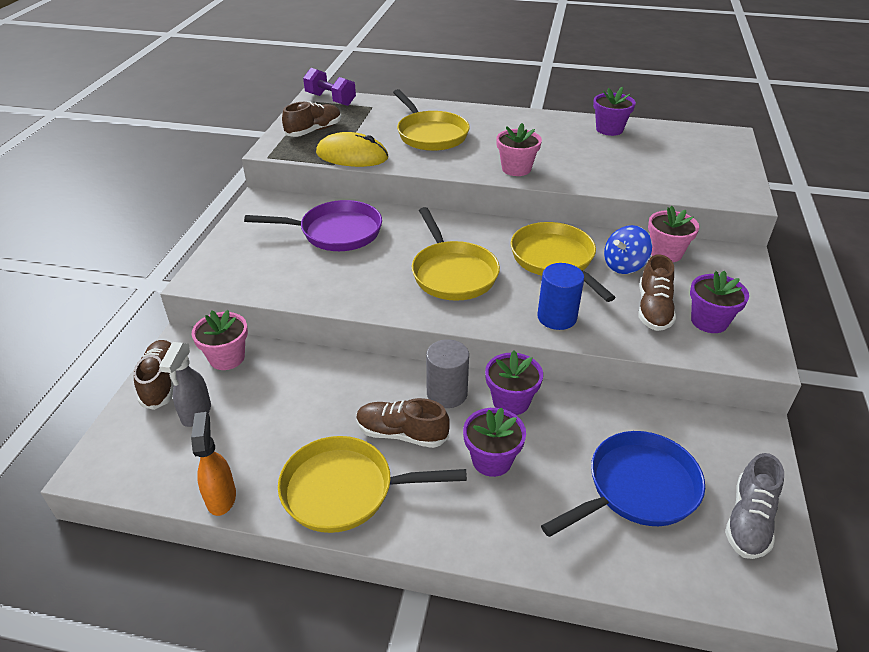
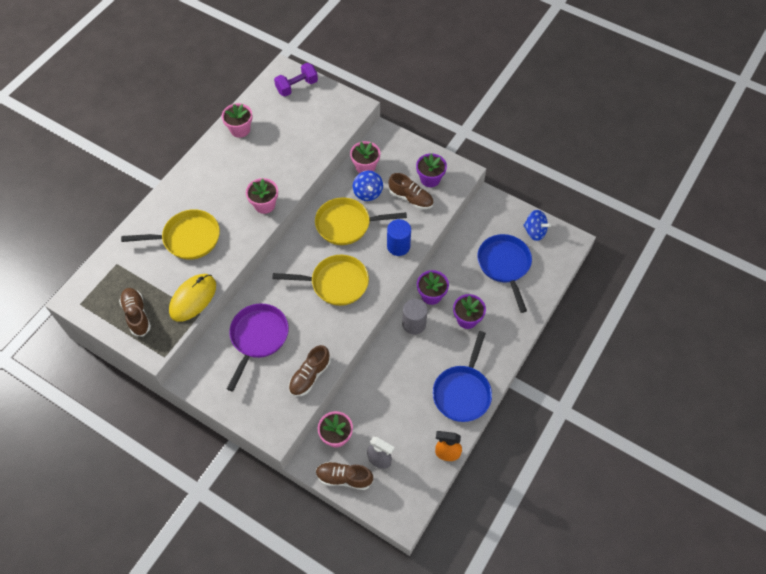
camera: 70 degrees left, 20 degrees up
yellow pan [278,436,467,533] -> blue pan [433,331,492,422]
purple dumbbell [303,68,356,106] -> purple dumbbell moved to [274,63,318,97]
brown shoe [356,398,450,448] -> brown shoe moved to [289,345,331,397]
purple flower pot [593,87,636,136] -> pink flower pot [222,103,253,138]
grey shoe [725,453,784,559] -> blue spinning top [523,210,551,241]

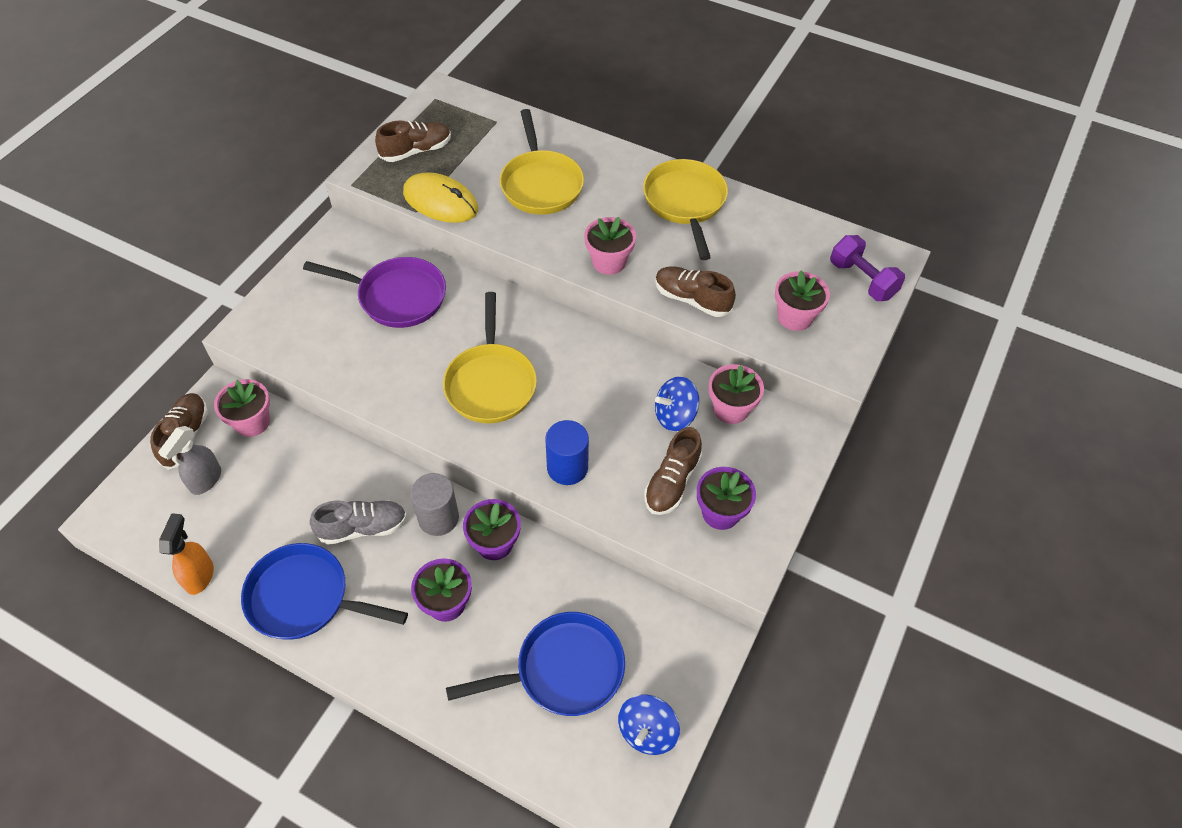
camera: 85 degrees right, 5 degrees down
pink flower pot [222,103,253,138] -> pink flower pot moved to [775,270,830,331]
brown shoe [289,345,331,397] -> brown shoe moved to [655,266,736,317]
yellow pan [315,198,407,245] -> yellow pan moved to [643,159,728,260]
none -> grey shoe [310,500,407,545]

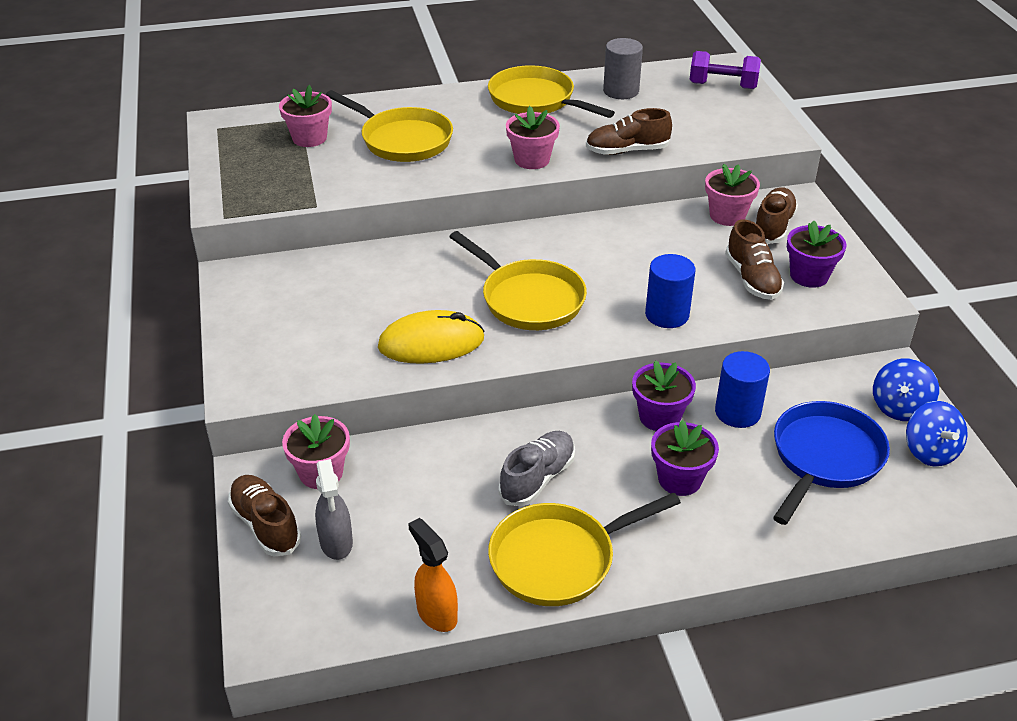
camera: 40 degrees left, 15 degrees down
blue pan [241,543,408,640] -> yellow pan [488,493,681,606]
purple pan [303,257,446,328] -> none
brown shoe [375,120,451,162] -> brown shoe moved to [756,187,798,244]
yellow mouse [403,172,478,223] -> yellow mouse moved to [378,310,484,364]
grey cylinder [410,473,459,536] -> grey cylinder moved to [603,38,643,99]
blue spinning top [655,376,699,431] -> blue spinning top moved to [873,358,939,421]
pink flower pot [775,270,830,331] -> pink flower pot moved to [279,85,332,147]
none -> blue cylinder [715,351,770,428]

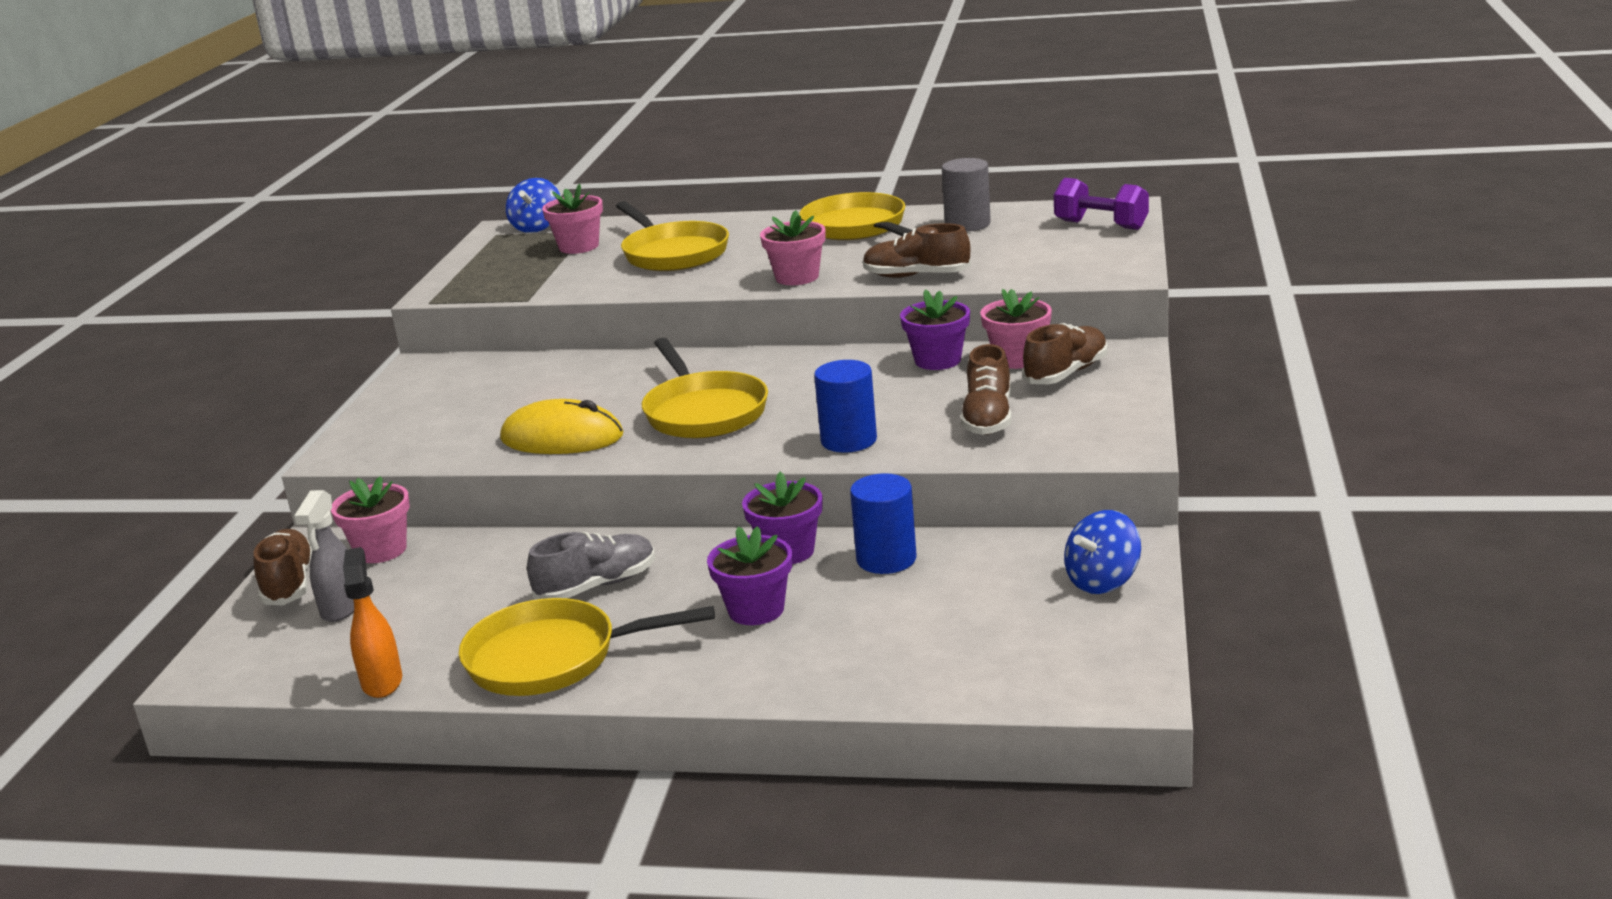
camera: 25 degrees right, 15 degrees down
blue pan [773,401,890,525] -> none
purple flower pot [787,220,846,288] -> purple flower pot moved to [900,289,970,370]
blue spinning top [906,401,967,467] -> blue spinning top moved to [505,178,560,233]

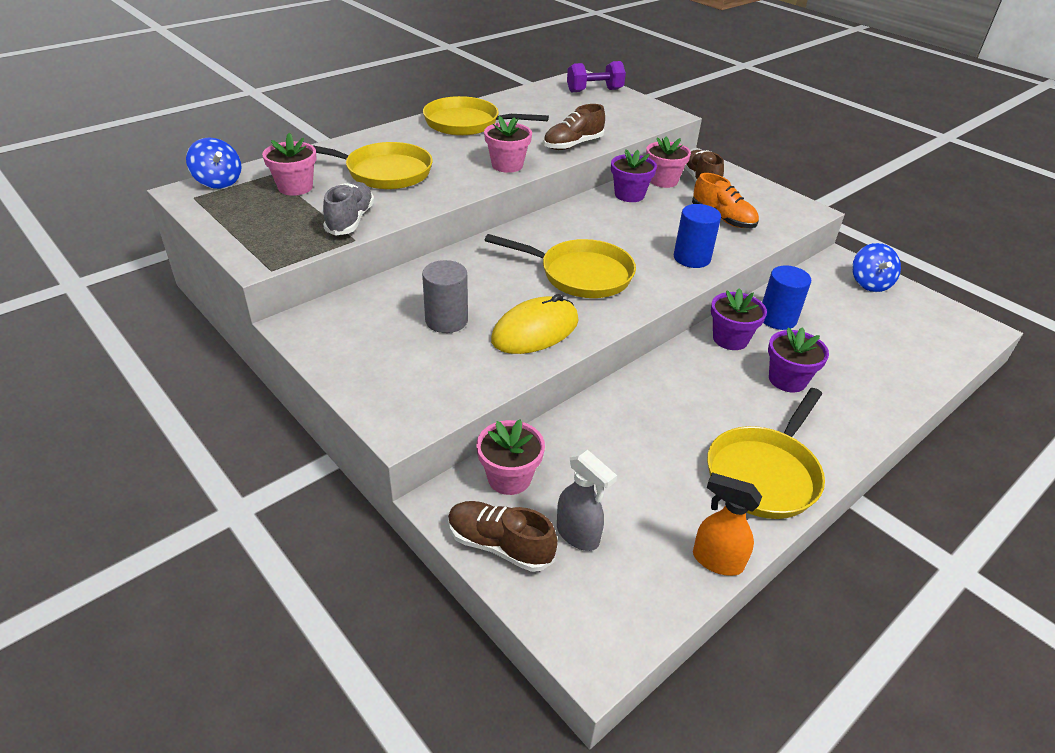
camera: 55 degrees left, 15 degrees up
grey shoe [527,532,655,599] -> grey shoe moved to [323,182,374,236]
grey cylinder [942,158,991,232] -> grey cylinder moved to [422,260,468,333]
brown shoe [960,344,1012,435] -> orange shoe [692,173,759,228]

